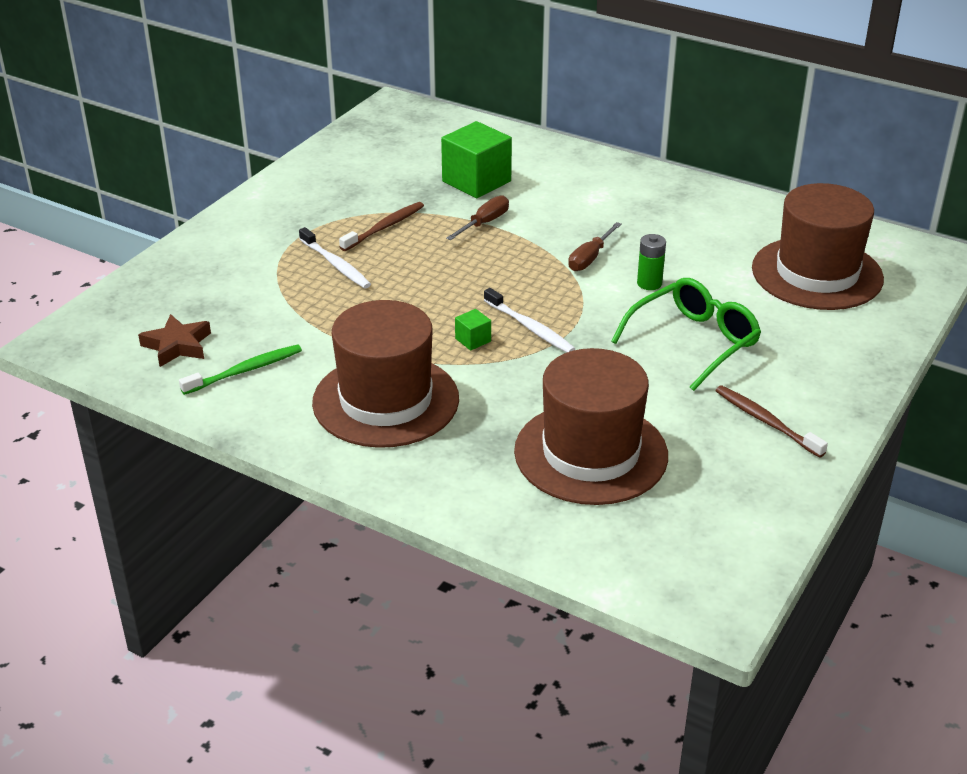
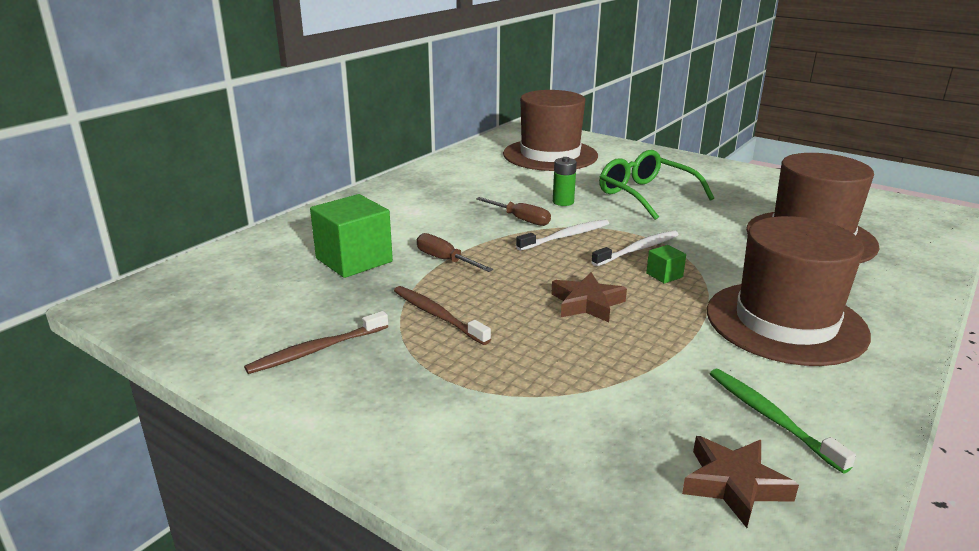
camera: 85 degrees left, 10 degrees down
white toothbrush [299,227,371,289] -> white toothbrush moved to [516,219,609,251]
brown toothbrush [715,385,828,458] -> brown toothbrush moved to [244,311,388,374]
none -> brown star [551,273,627,322]

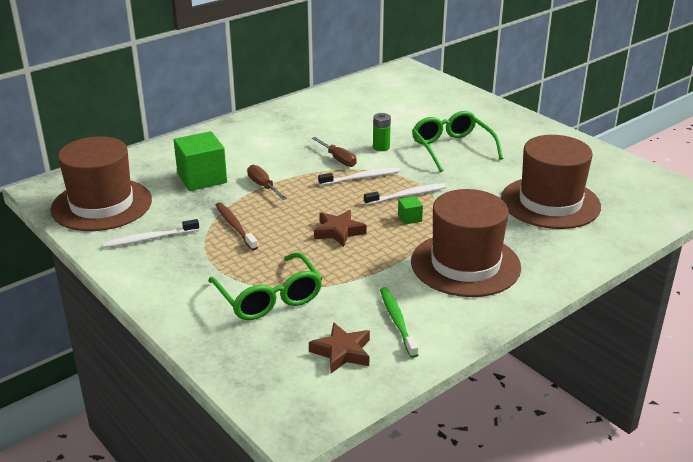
camera: 15 degrees right, 5 degrees up
brown toothbrush [244,311,388,374] -> white toothbrush [103,219,199,248]
brown hat [503,90,598,171] -> brown hat moved to [50,136,152,231]
none -> green glasses [208,252,322,320]

